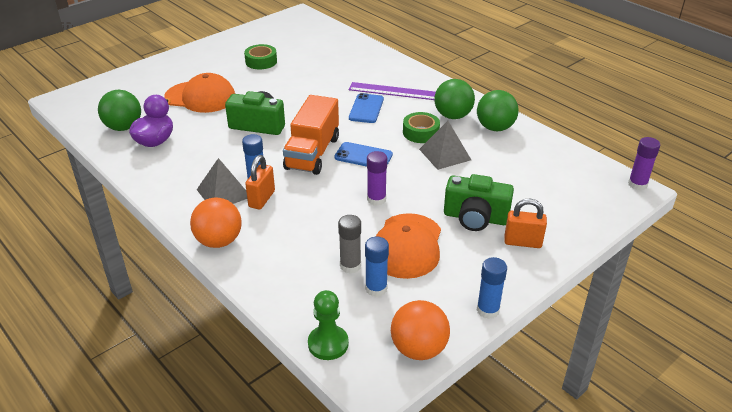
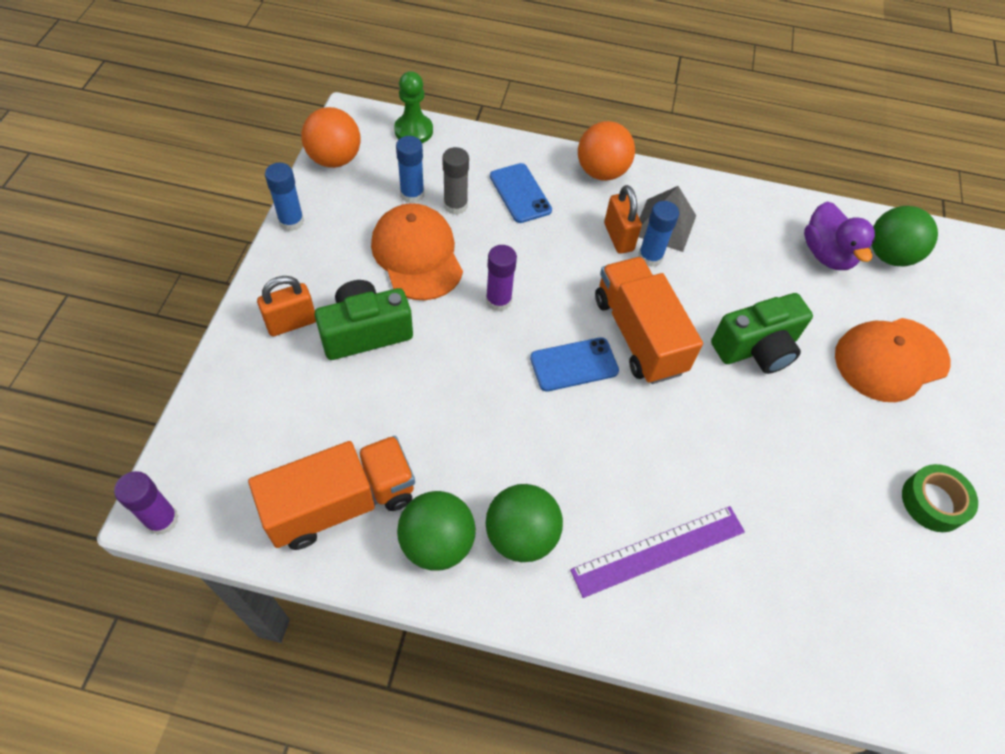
camera: 140 degrees right, 20 degrees up
blue phone [349,93,384,123] -> blue phone moved to [490,163,552,223]
green tape [403,112,440,143] -> none
grey pyramid [419,121,471,170] -> none
none -> orange truck [248,436,415,550]

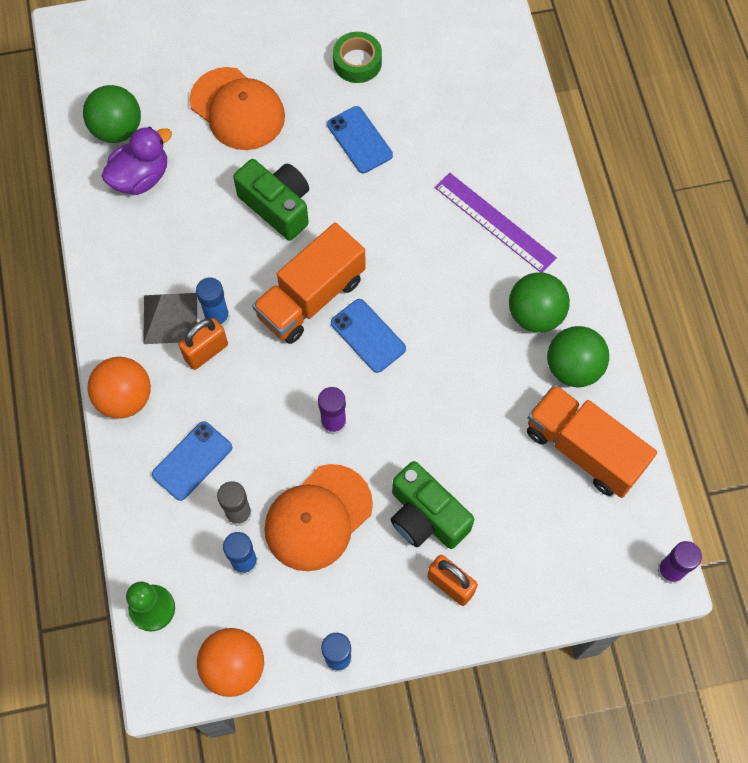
camera: 110 degrees left, 10 degrees up
none -> blue phone [327,106,393,173]

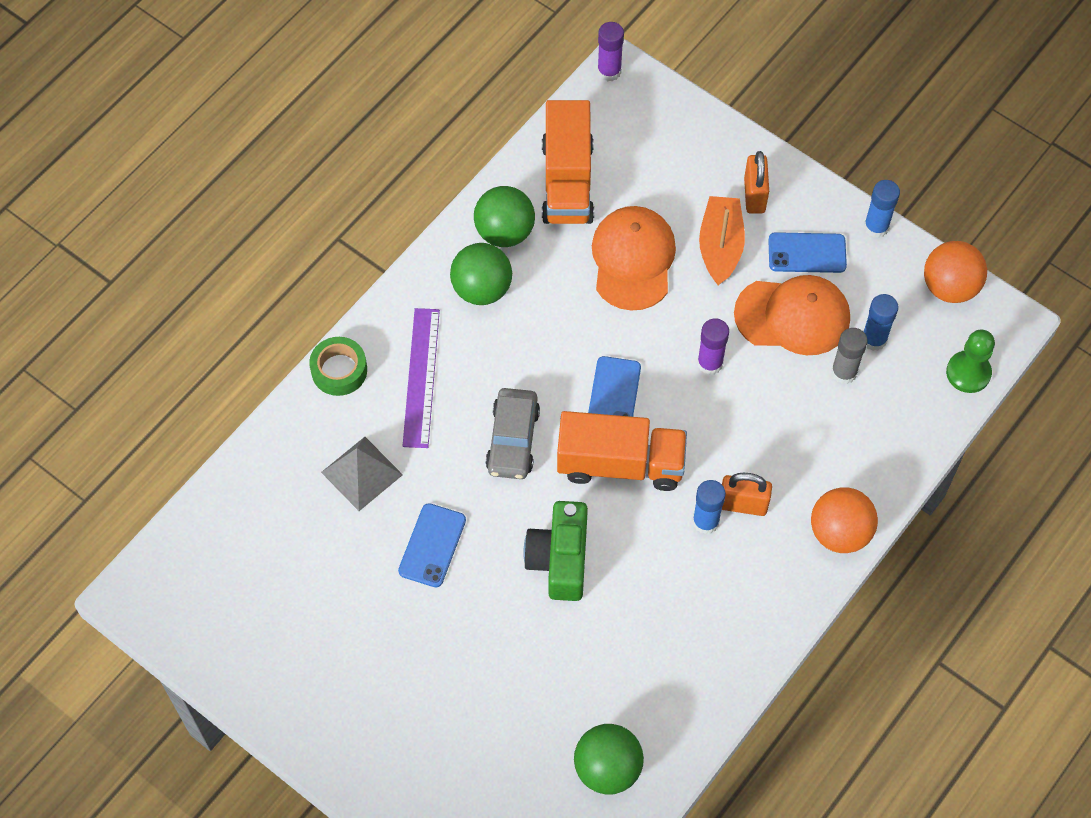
camera: 130 degrees left, 5 degrees down
purple duck [101,126,172,195] -> none
grey pyramid [143,293,197,344] -> grey pyramid moved to [321,437,403,511]
blue phone [152,421,232,501] -> blue phone moved to [768,232,847,273]
orange cap [189,67,285,150] -> orange cap moved to [592,206,676,311]
green tape [333,32,382,83] -> green tape moved to [309,337,367,396]
green camera [391,461,474,549] -> orange boat [699,196,745,286]
none -> grey car [486,388,540,479]

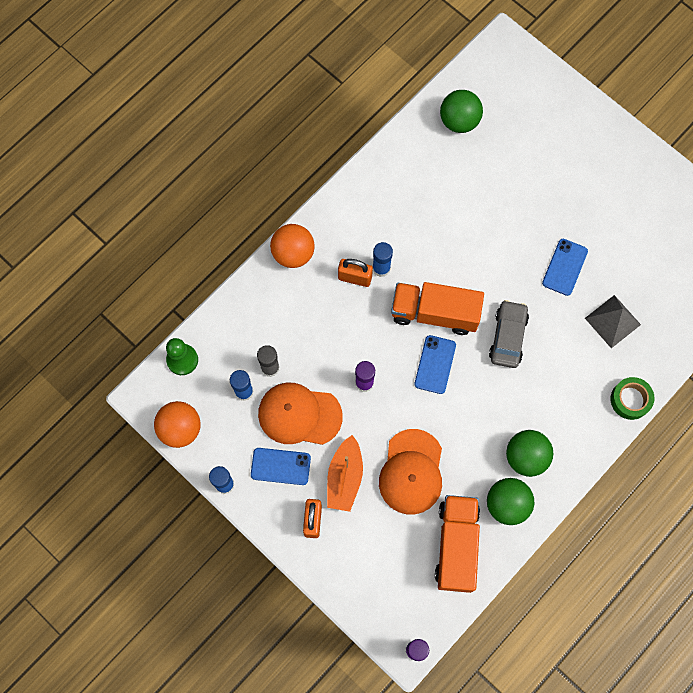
camera: 175 degrees left, 10 degrees up
purple ruler [403,308,440,448] -> none
green camera [523,501,588,601] -> none

